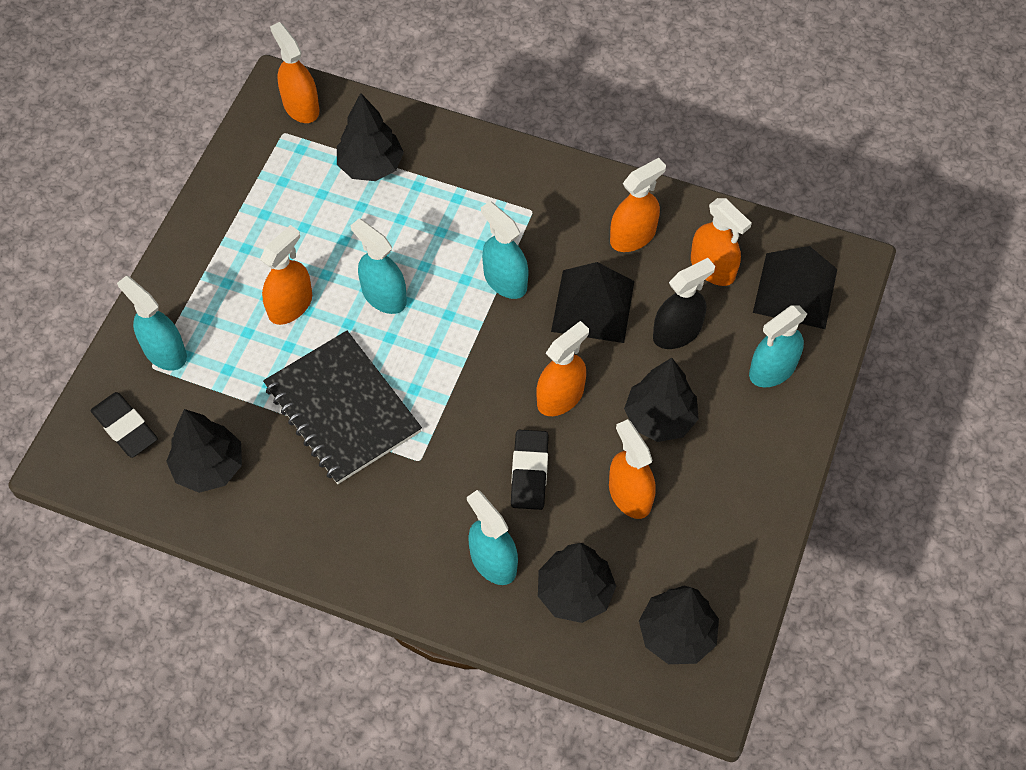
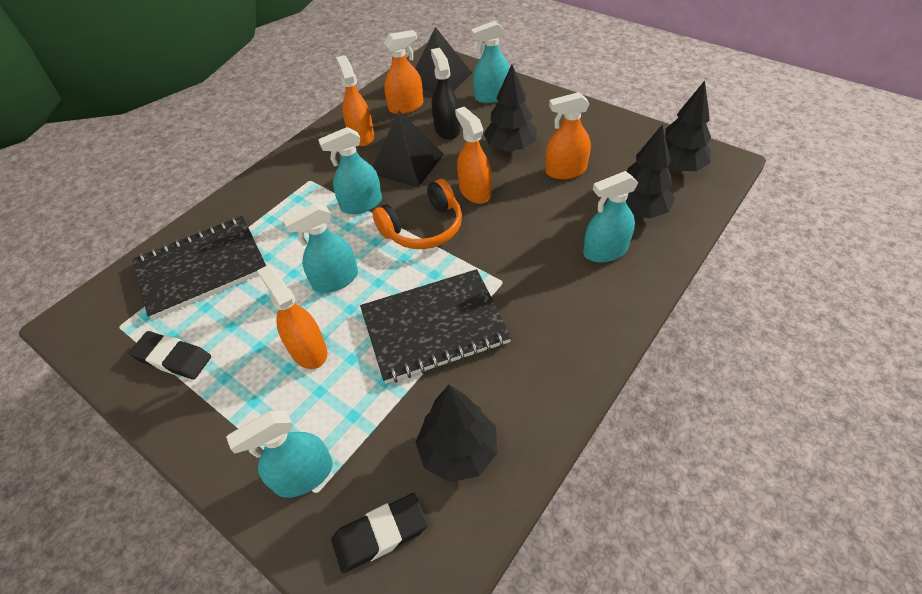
camera: 70 degrees left, 10 degrees down
orange spray bottle [270,22,320,123] -> none
black tree [337,93,404,181] -> black notebook [132,216,266,320]
black eraser [511,430,549,510] -> black eraser moved to [129,331,211,380]
turquoise spray bottle [749,305,807,387] -> turquoise spray bottle turned 90 degrees clockwise [471,21,510,103]
none -> orange headphones [372,179,462,249]

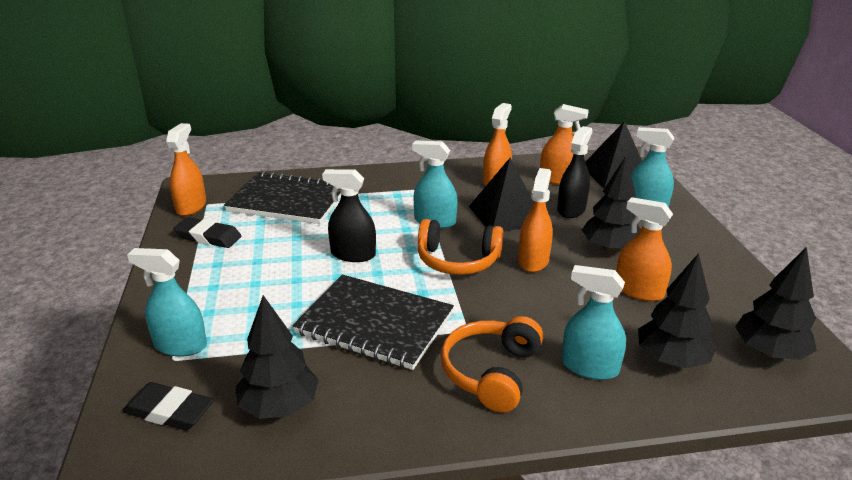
camera: 40 degrees right, 20 degrees down
black eraser [129,331,211,380] -> black eraser turned 45 degrees counterclockwise [173,217,241,248]
orange spray bottle [257,265,327,369] -> orange spray bottle moved to [166,123,206,216]
turquoise spray bottle [283,203,358,293] -> black spray bottle [322,169,376,262]
none -> orange headphones [441,316,544,412]

